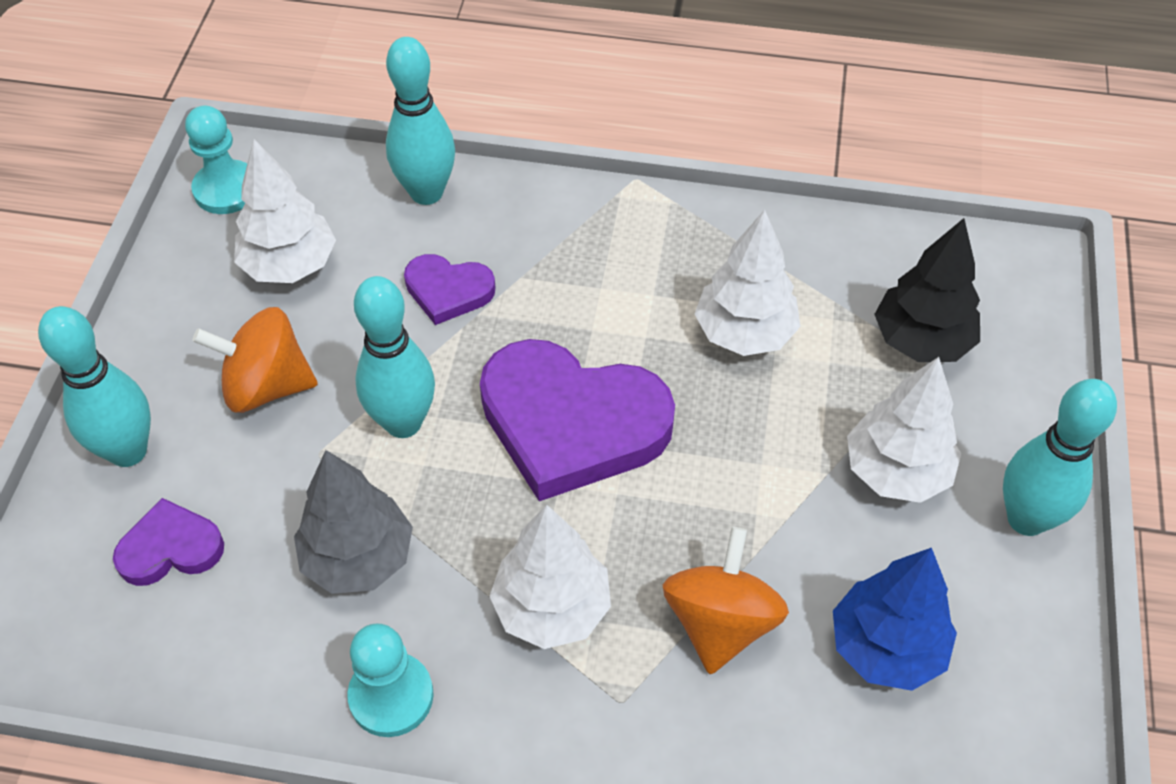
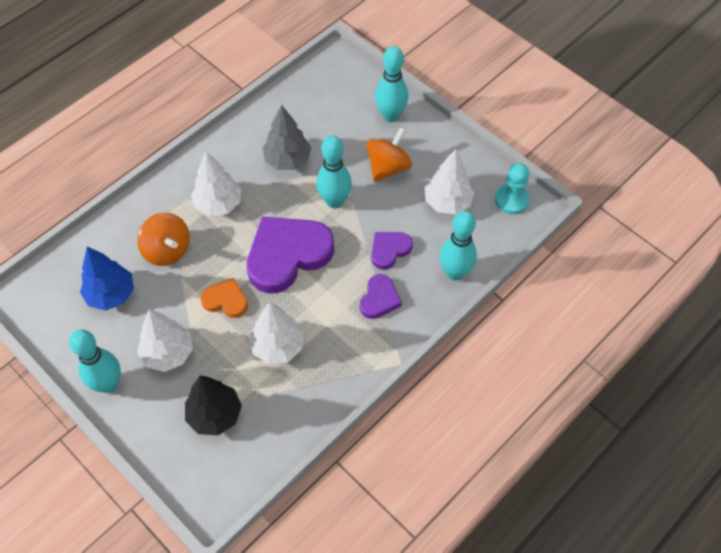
camera: 125 degrees right, 5 degrees up
purple heart [113,498,224,586] -> purple heart moved to [360,274,402,319]
turquoise pawn [347,623,434,737] -> none
none -> orange heart [200,278,248,318]

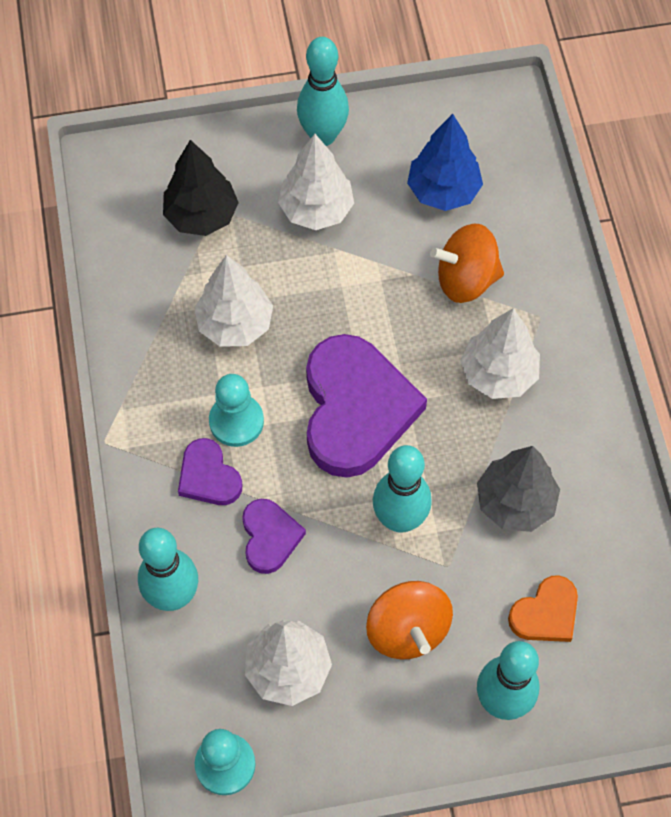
camera: 125 degrees right, 5 degrees up
orange heart [200,278,248,318] -> orange heart moved to [508,575,578,642]
none -> turquoise pawn [209,374,264,447]

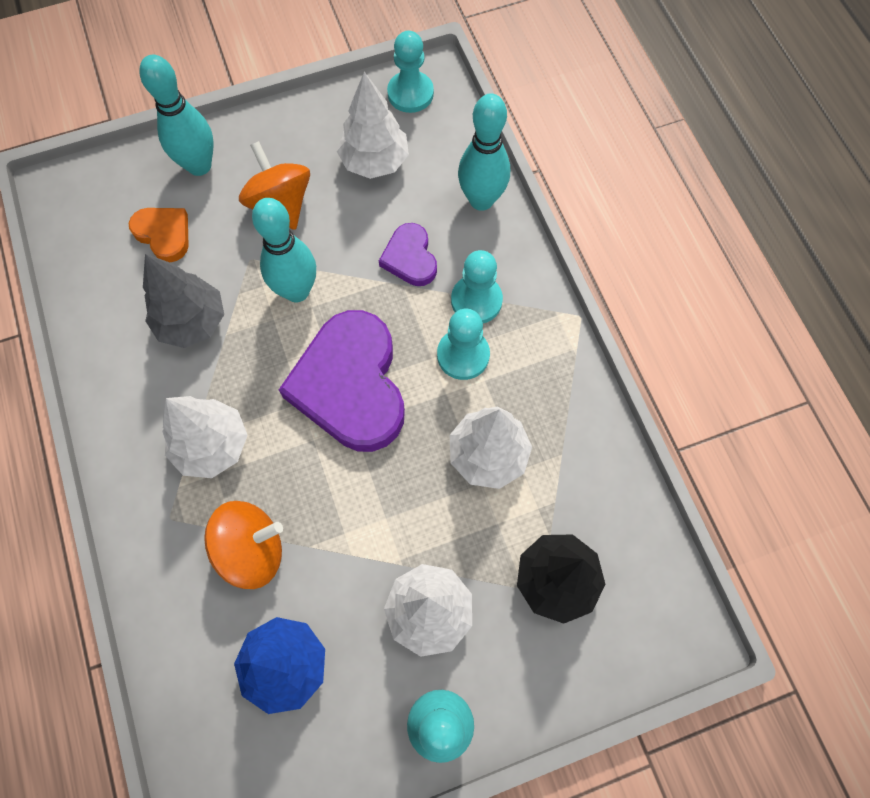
camera: 170 degrees right, 5 degrees up
purple heart [178,438,242,505] -> turquoise pawn [451,250,503,323]
orange heart [508,575,578,642] -> orange heart turned 90 degrees clockwise [129,208,189,262]

